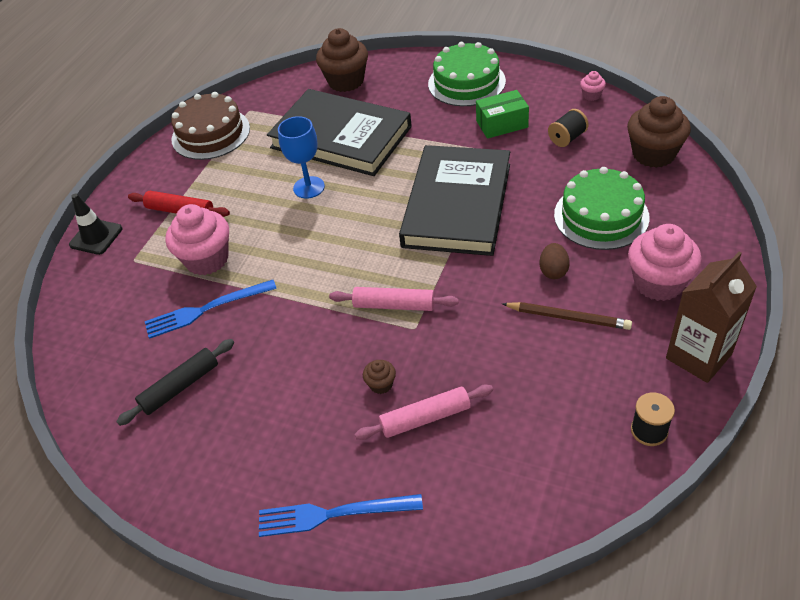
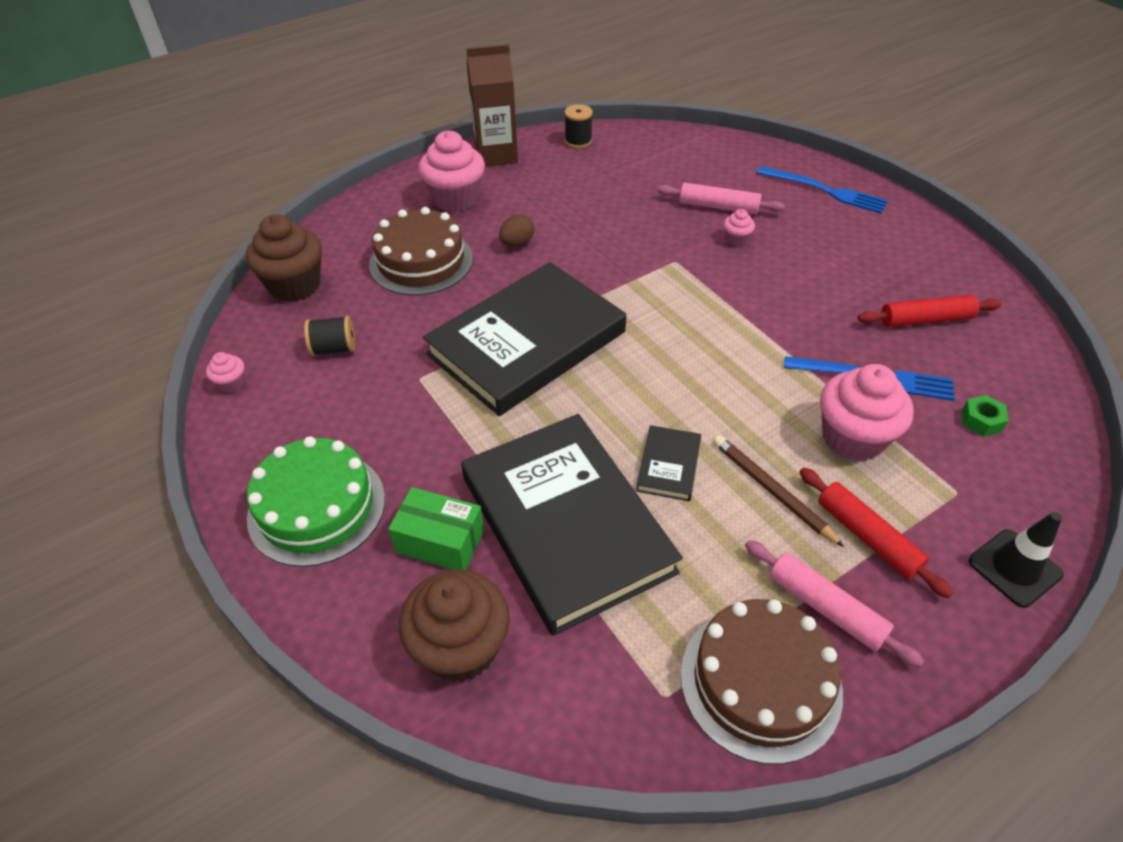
camera: 150 degrees left, 0 degrees up
black rolling pin [116,339,234,426] -> red rolling pin [858,295,1001,327]
blue goblet [278,116,325,198] -> black book [636,425,701,501]
pink rolling pin [329,287,459,311] -> pink rolling pin moved to [745,540,924,668]
brown cupcake [363,360,396,394] -> pink cupcake [723,209,755,246]
green box [476,90,529,139] -> green box moved to [388,487,484,570]
brown pencil [502,302,632,330] -> brown pencil moved to [713,435,844,547]
green cake [554,167,650,250] -> brown cake [369,207,473,296]
none -> green nut [962,395,1008,437]

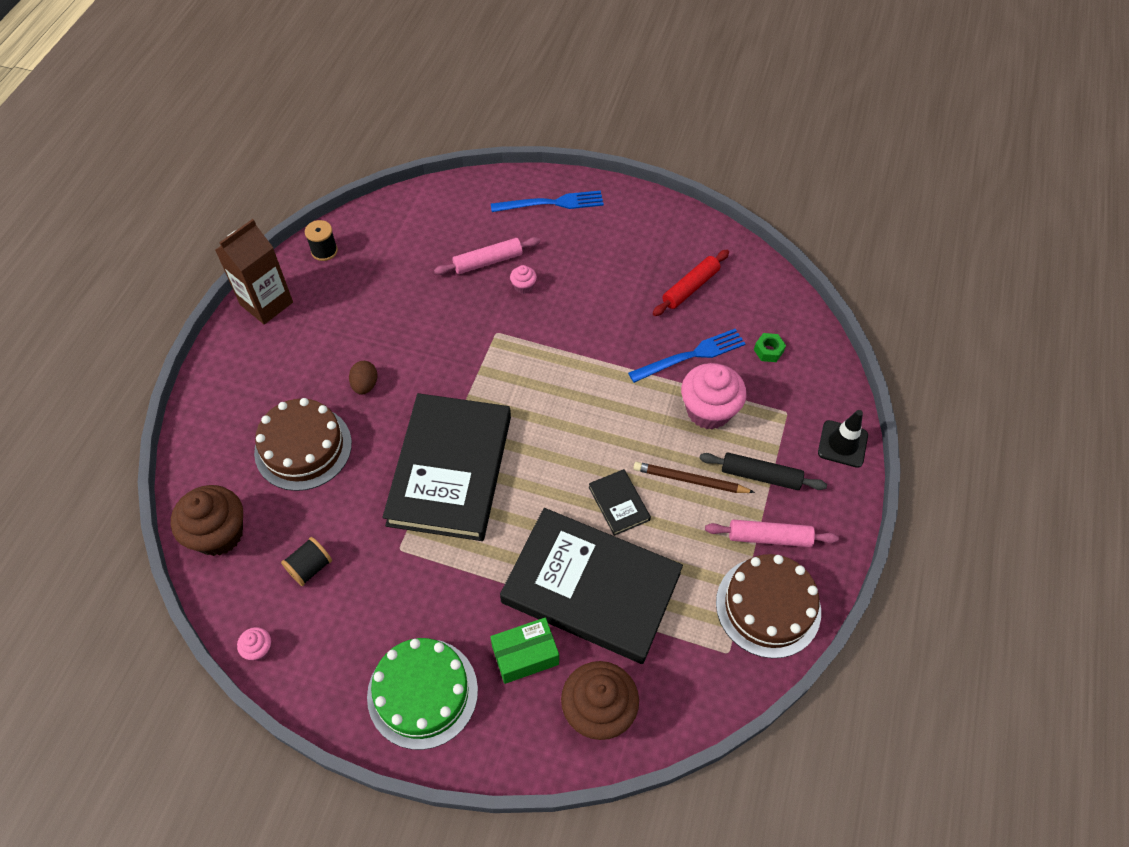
camera: 40 degrees left, 10 degrees up
pink cupcake [418,131,485,212] -> none
red rolling pin [800,468,953,598] -> black rolling pin [699,453,827,490]

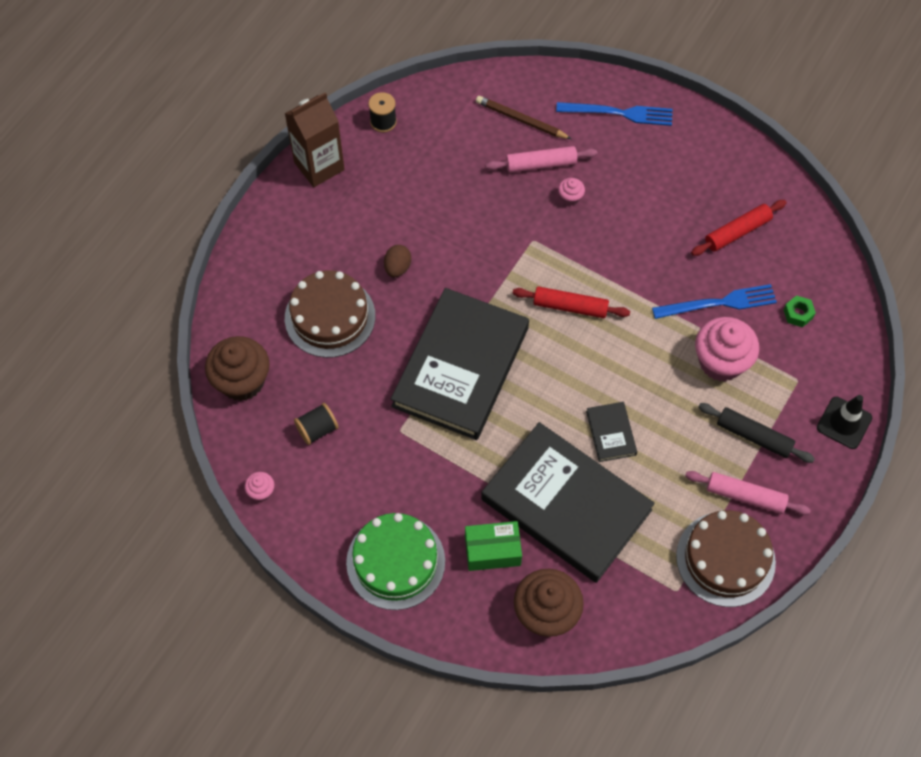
camera: 15 degrees right, 5 degrees up
brown pencil [633,462,755,493] -> brown pencil moved to [476,96,571,139]
none -> red rolling pin [512,286,630,318]

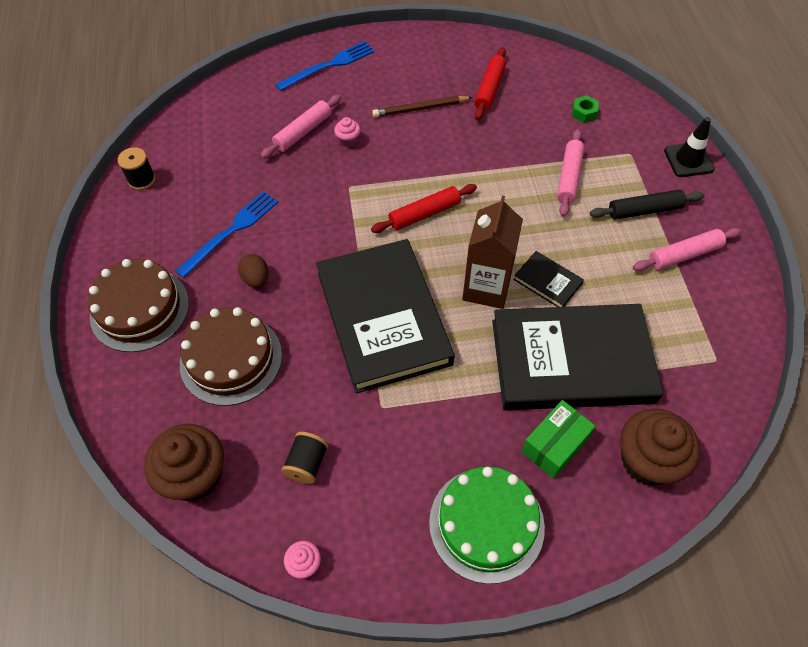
camera: 40 degrees left, 5 degrees down
brown carton [284,92,345,187] -> brown carton moved to [462,195,523,309]
brown pencil [476,96,571,139] -> brown pencil moved to [372,96,473,117]
blue fork [652,284,777,319] -> blue fork moved to [175,191,278,278]
brown cake [676,510,776,607] -> brown cake moved to [88,259,189,352]
pink cupcake [695,317,759,381] -> pink rolling pin [557,129,584,217]

